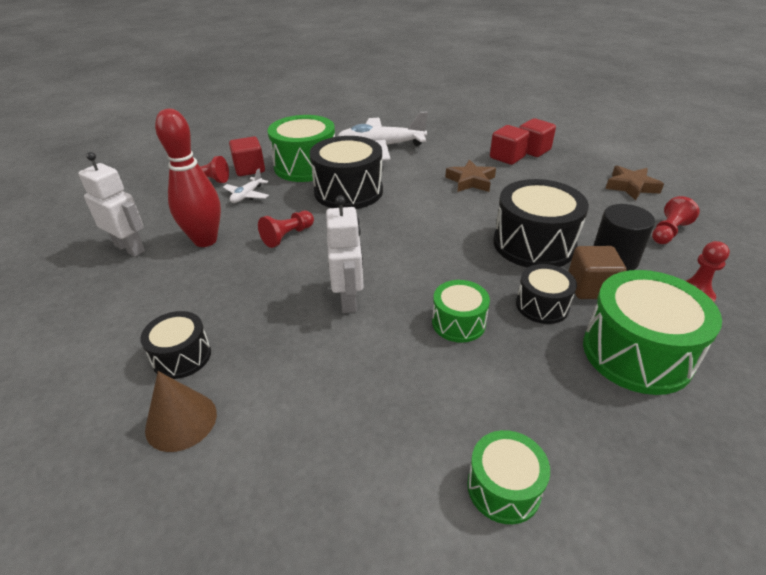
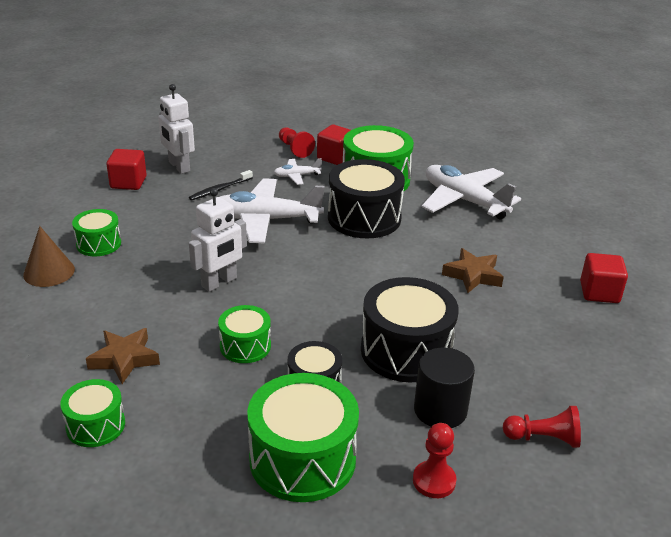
camera: 50 degrees right, 5 degrees down
white robot [78,152,145,257] -> white robot turned 150 degrees clockwise [158,84,195,174]
black drum [140,311,211,379] -> green drum [72,209,121,256]
red bowling pin [155,109,221,247] -> black toothbrush [189,170,253,201]
red pawn [258,211,314,248] -> white plane [220,178,324,244]
red cube [490,125,530,165] -> red cube moved to [107,149,147,190]
brown cube [568,246,626,299] -> none
brown star [606,166,664,201] -> brown star moved to [86,328,160,384]

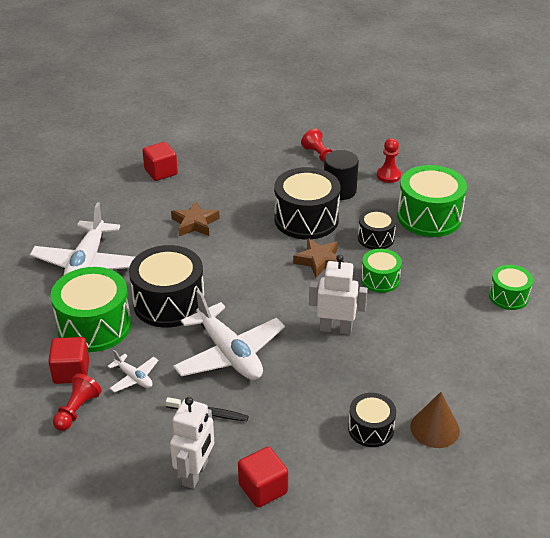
camera: 125 degrees left, 5 degrees up
green drum [72,209,121,256] -> black drum [348,393,396,447]
brown star [86,328,160,384] -> brown star moved to [293,238,344,278]

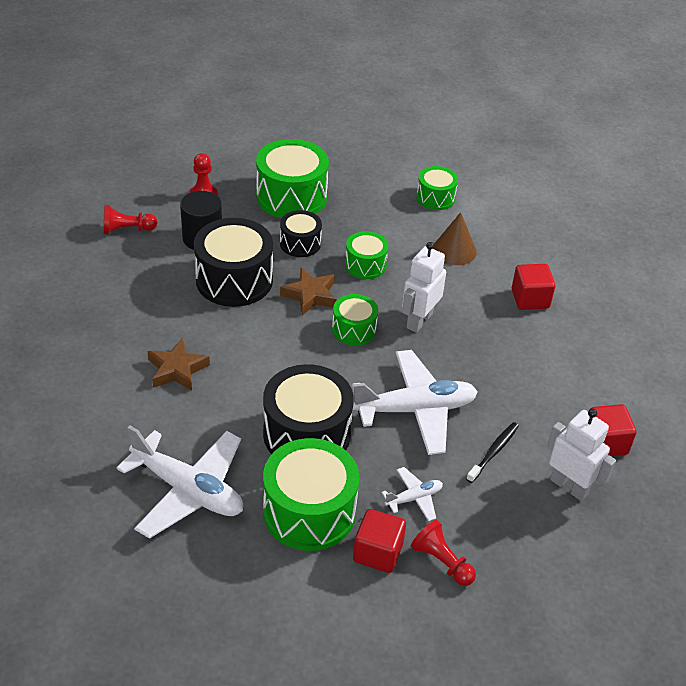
camera: 70 degrees left, 5 degrees up
red cube [142,142,178,181] -> red cube moved to [512,264,555,310]
black drum [348,393,396,447] -> none
brown cone [410,392,460,448] -> brown cone moved to [433,212,477,265]
none -> green drum [332,294,378,346]

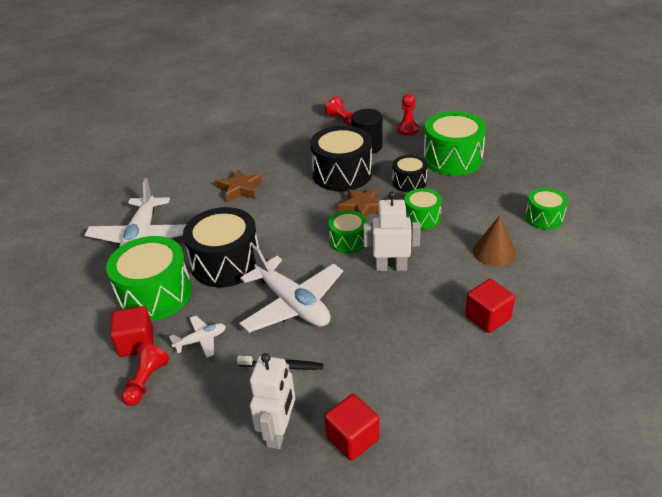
camera: 65 degrees right, 5 degrees down
white plane [382,467,443,522] -> white plane turned 60 degrees counterclockwise [169,316,226,358]

